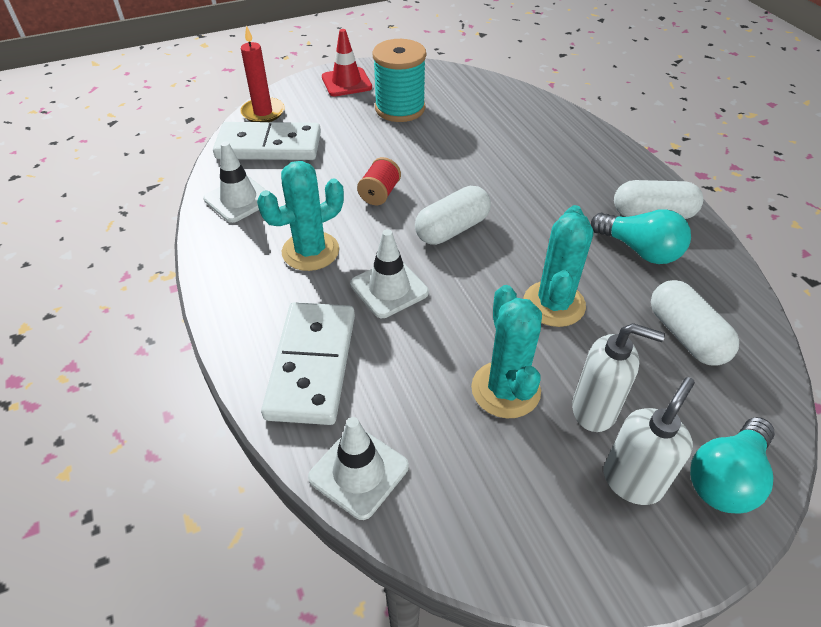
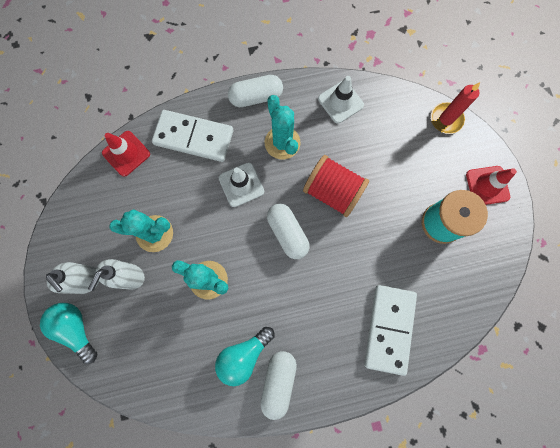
camera: 100 degrees right, 30 degrees up
white domino [213,122,321,160] -> white domino moved to [364,285,417,376]
white traffic cone [308,417,409,520] -> red traffic cone [102,131,150,177]
red spool [357,157,401,205] -> red spool [303,155,369,217], size x1.85
white capsule [651,280,739,366] -> white capsule moved to [228,75,283,107]

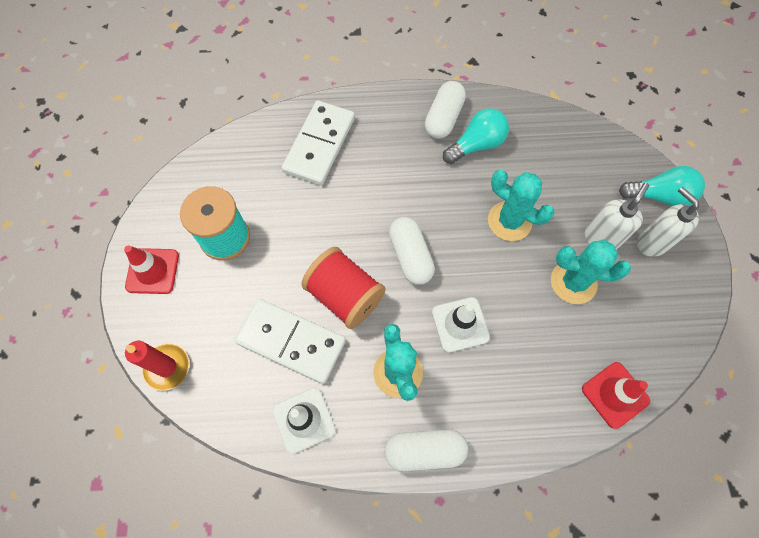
camera: 170 degrees left, 10 degrees down
turquoise light bulb [40,303,98,364] -> turquoise light bulb turned 60 degrees counterclockwise [619,166,705,207]
white domino [152,110,233,162] -> white domino moved to [234,299,346,384]

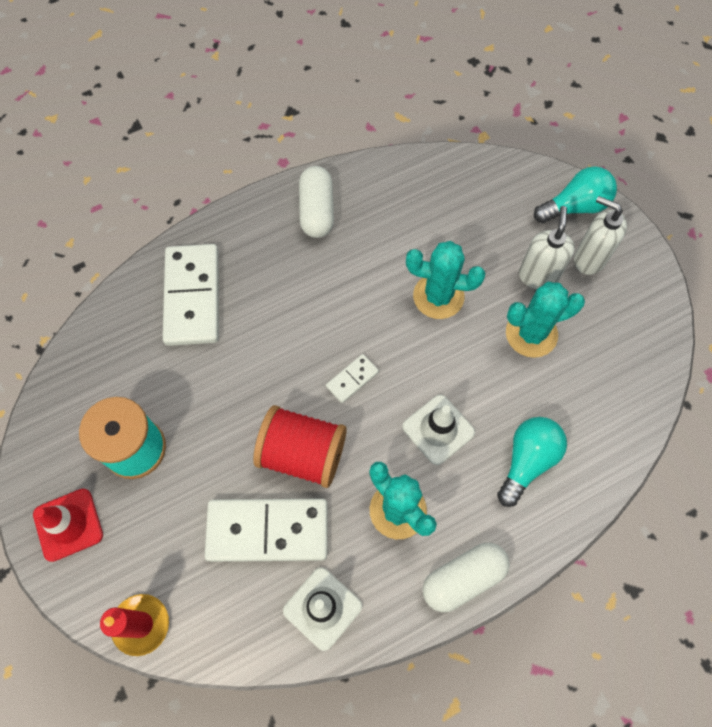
camera: 25 degrees left, 0 degrees up
white capsule [389,217,435,285] -> white domino [326,354,379,403]
turquoise light bulb [443,108,509,164] -> turquoise light bulb moved to [497,417,567,507]
red traffic cone [582,362,650,429] -> none

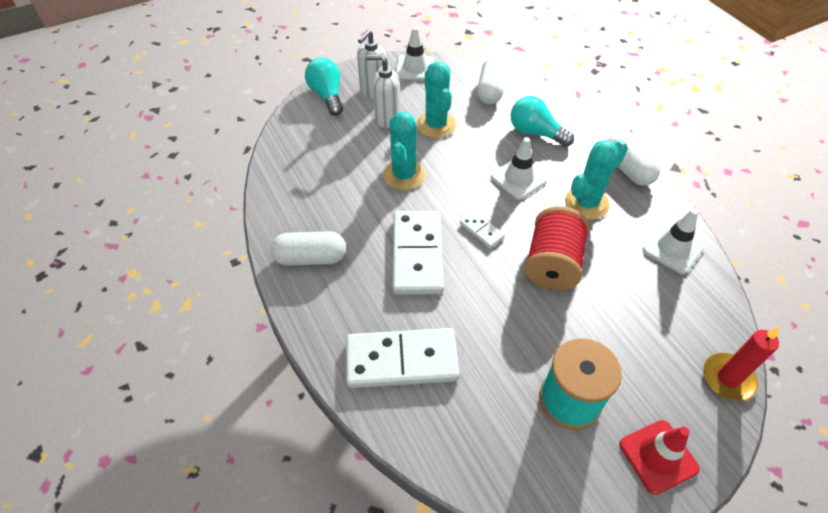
camera: 90 degrees left, 15 degrees down
white domino [205,498,328,562] -> white domino moved to [393,211,444,295]
none -> white traffic cone [396,27,434,81]
none -> white capsule [477,56,507,104]

